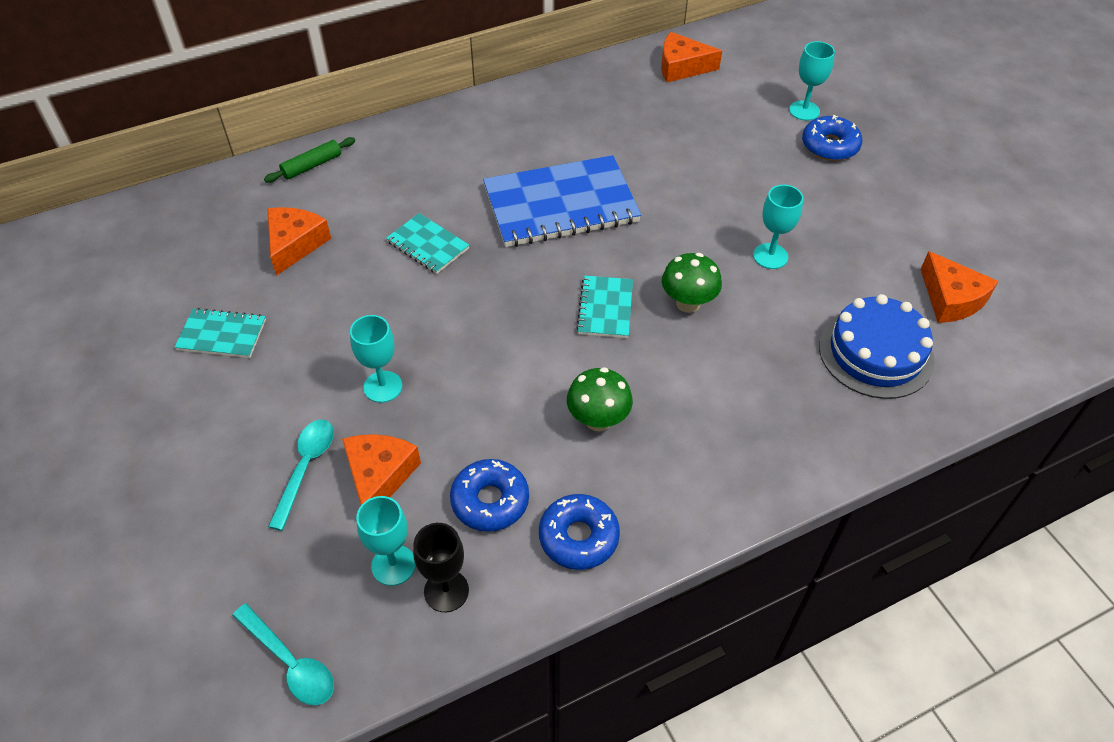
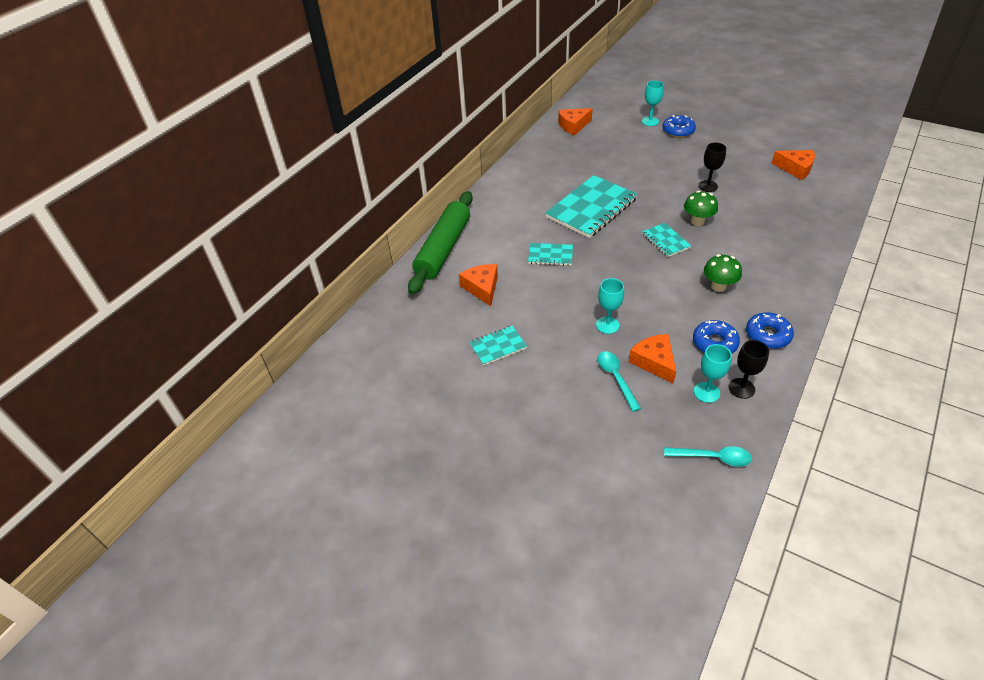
camera: 30 degrees left, 5 degrees down
green rolling pin [264,137,355,183] -> green rolling pin [408,191,473,294], size x2.43
blue notebook [483,155,641,247] -> turquoise notebook [545,175,638,238]
turquoise goblet [753,185,803,269] -> black goblet [698,143,726,192]
blue cake [819,294,935,399] -> none

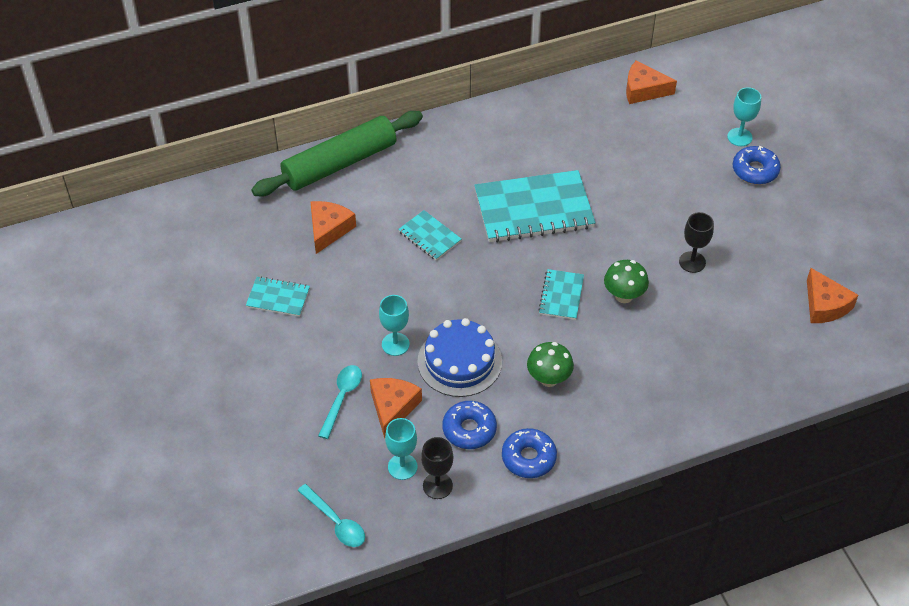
camera: 35 degrees right, 5 degrees up
none -> blue cake [418,318,502,397]

